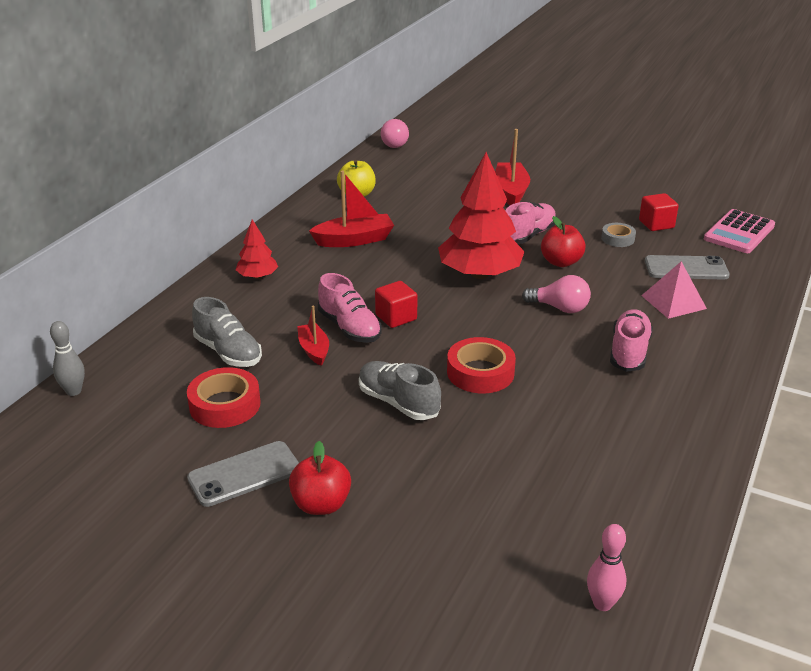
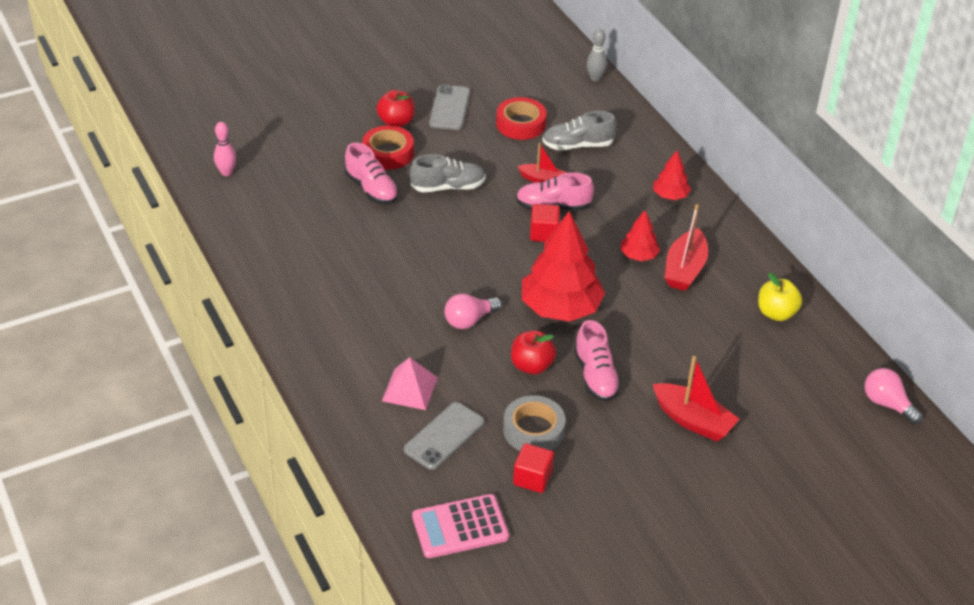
camera: 125 degrees right, 10 degrees up
red tape [447,337,516,393] -> red tape moved to [362,125,414,170]
grey tape [601,223,636,247] -> grey tape [503,395,566,451], size x1.66
pink shoe [610,309,653,372] -> pink shoe moved to [345,143,399,205]
pink calculator [704,209,775,253] -> pink calculator turned 90 degrees counterclockwise [412,494,509,558]
none -> red tree [620,210,660,261]

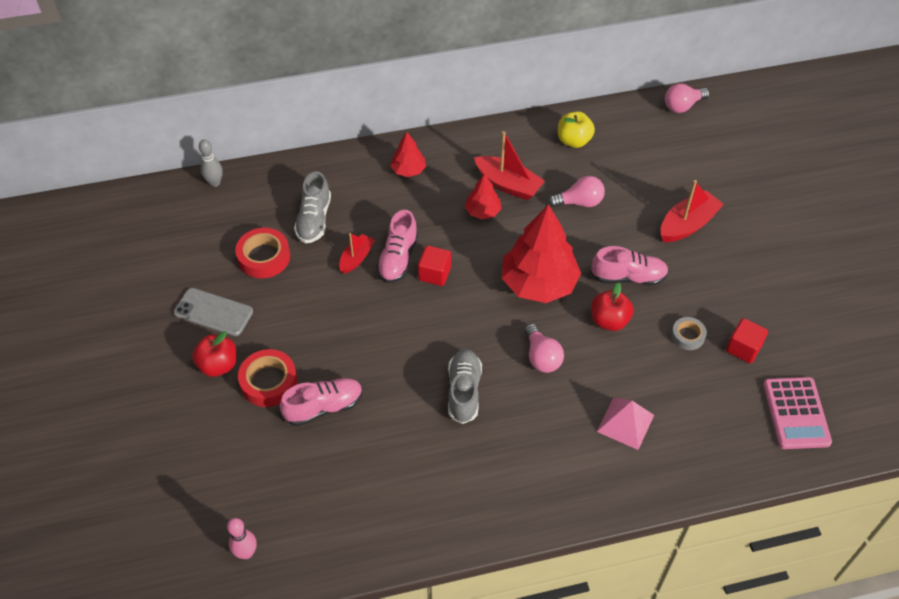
camera: 75 degrees left, 10 degrees up
grey phone [404,402,484,470] -> none
grey shoe [410,154,486,192] -> grey shoe moved to [448,349,482,424]
grey tape [503,395,566,451] -> grey tape [671,317,707,350], size x0.60
none -> pink light bulb [548,176,605,207]

